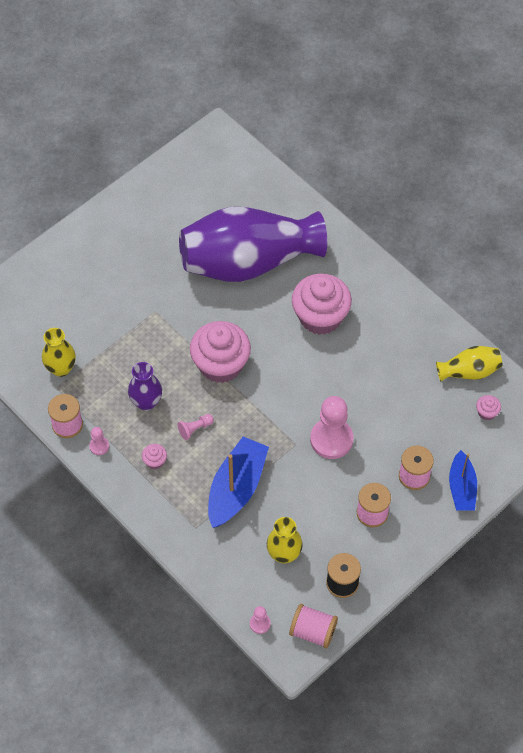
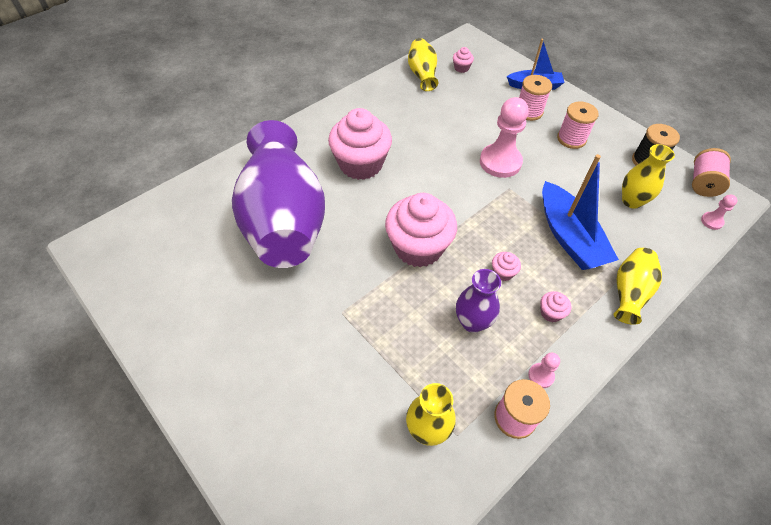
camera: 90 degrees left, 5 degrees down
pink pawn [177,414,214,440] -> pink cupcake [492,252,521,281]
blue boat [208,437,269,528] -> blue boat turned 135 degrees counterclockwise [542,154,619,270]
none -> yellow vase [613,248,662,325]

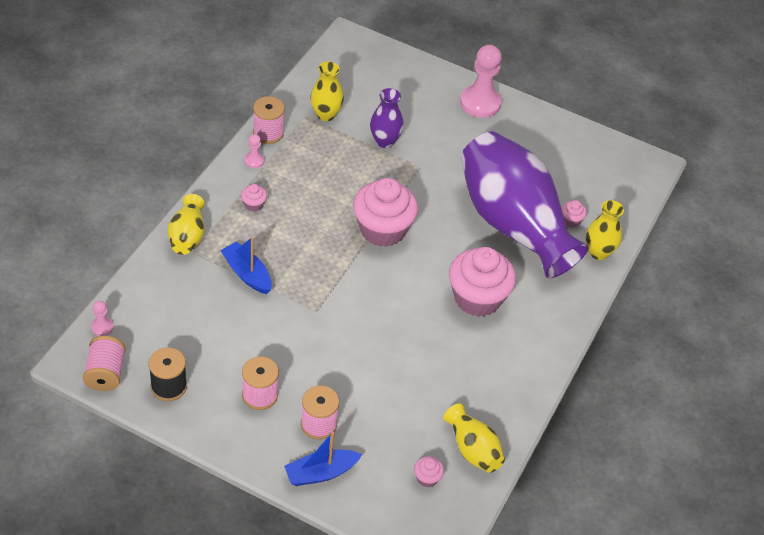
camera: 155 degrees right, 5 degrees down
purple vase [456,269,501,333] -> purple vase moved to [370,88,404,148]
pink pawn [480,97,529,178] -> pink pawn moved to [460,45,502,118]
pink cupcake [492,252,521,281] -> pink cupcake moved to [561,200,587,227]
blue boat [542,154,619,270] -> blue boat [220,237,272,294], size x0.65
yellow vase [622,144,675,209] -> yellow vase moved to [586,200,624,260]

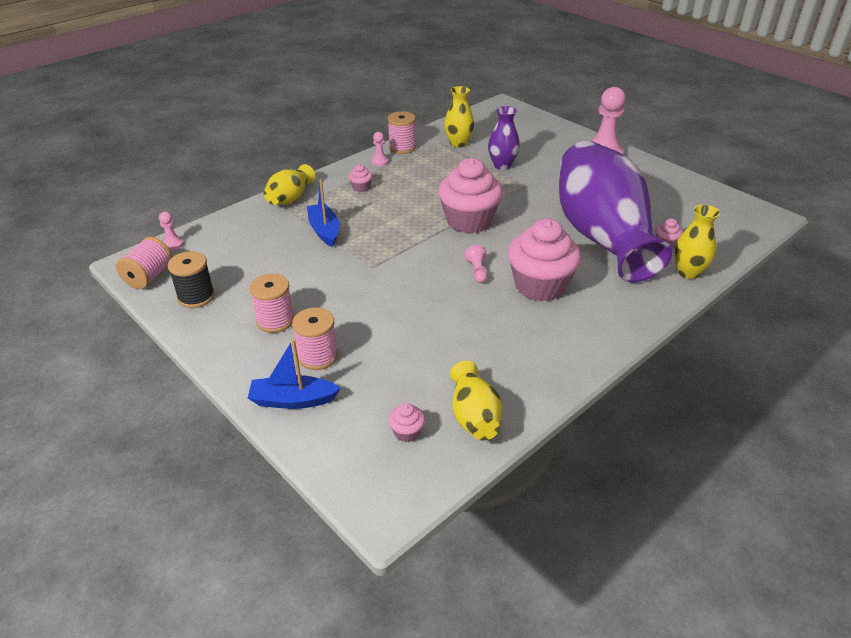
camera: 25 degrees right, 10 degrees down
none -> pink pawn [464,245,487,283]

